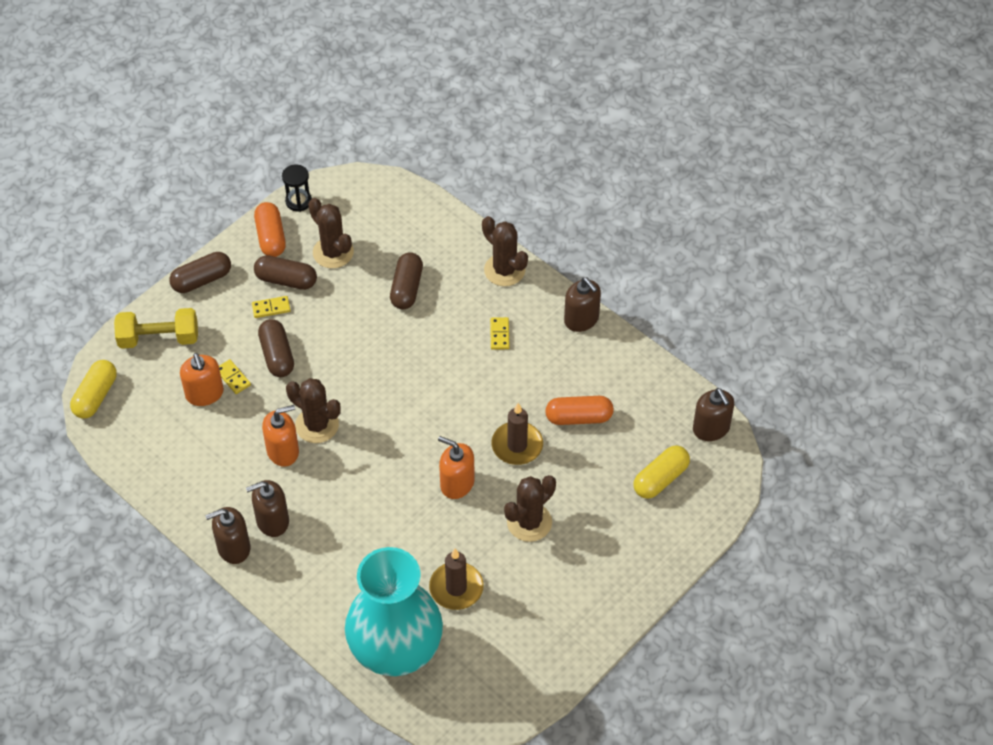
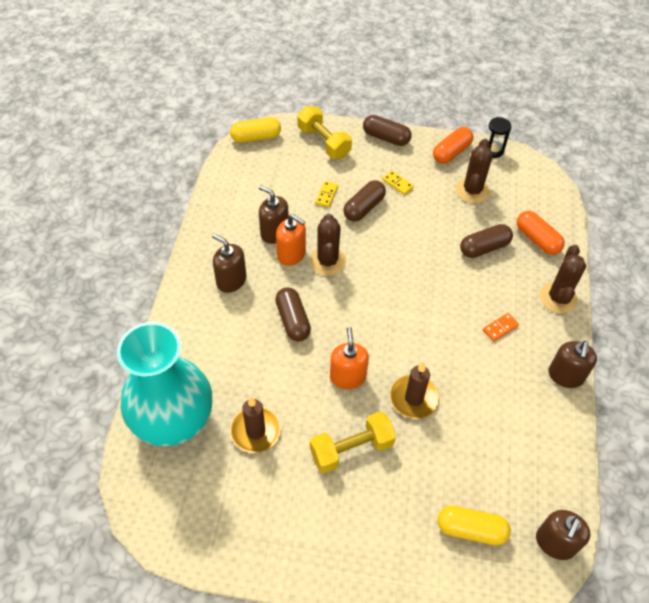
camera: 55 degrees right, 0 degrees up
orange soap dispenser [180,353,224,406] -> none
brown soap dispenser [205,507,250,564] -> brown soap dispenser moved to [259,185,289,244]
brown capsule [254,255,317,290] -> brown capsule moved to [275,287,311,341]
yellow domino [490,317,509,350] -> orange domino [483,313,519,341]
brown cactus [504,475,556,542] -> yellow dumbbell [310,411,396,473]
orange capsule [545,396,614,425] -> orange capsule moved to [517,211,565,255]

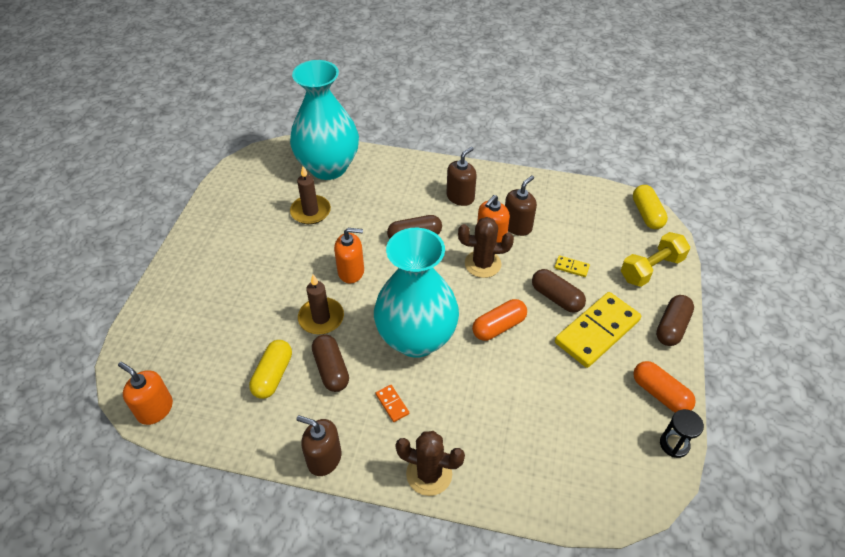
camera: 95 degrees right, 5 degrees down
yellow dumbbell [310,411,396,473] -> none
yellow domino [382,171,414,195] -> yellow domino [555,292,641,368], size x2.47
yellow capsule [438,506,511,545] -> yellow capsule moved to [249,340,292,399]
brown cactus [456,139,492,203] -> none
brown capsule [460,224,513,258] -> brown capsule moved to [312,334,349,392]
orange capsule [517,211,565,255] -> orange capsule moved to [472,299,527,341]
brown soap dispenser [536,510,590,560] -> orange soap dispenser [118,362,173,425]
none -> turquoise vase [374,228,459,358]

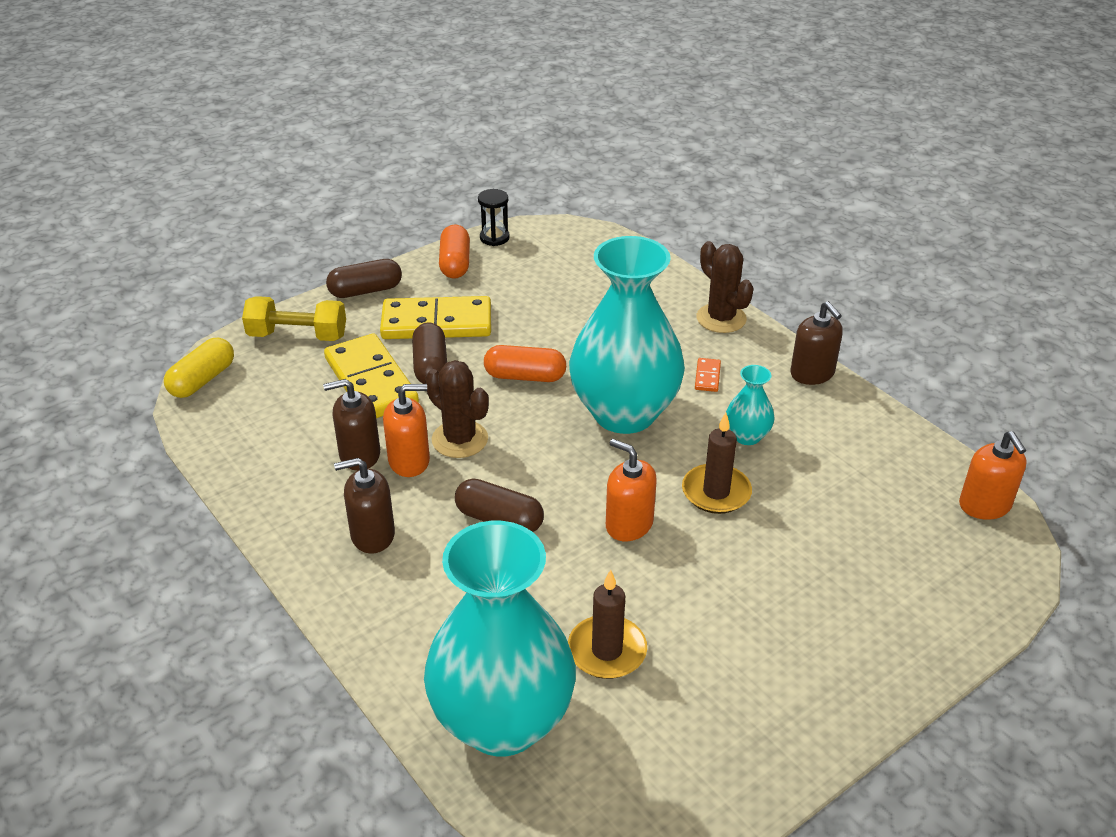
camera: 140 degrees left, 10 degrees down
yellow capsule [249,340,292,399] -> none
brown capsule [312,334,349,392] -> turquoise vase [726,365,774,445]
yellow domino [555,255,590,277] -> yellow domino [324,334,419,418], size x2.47

